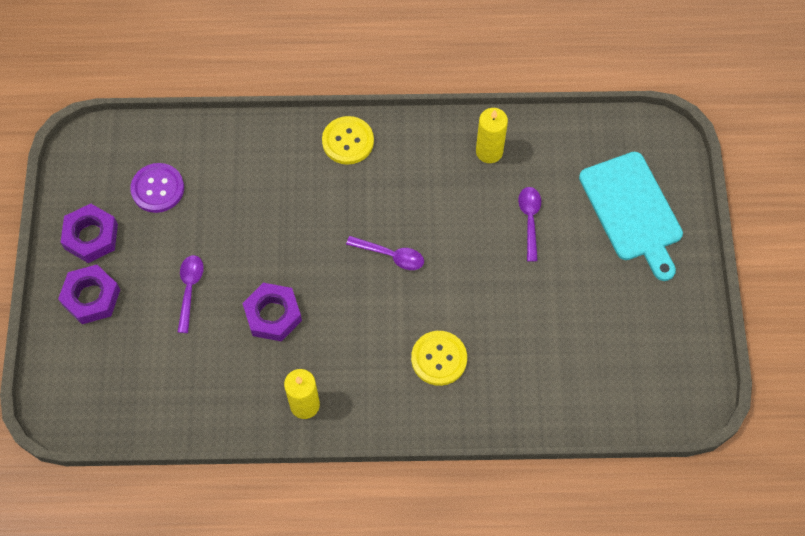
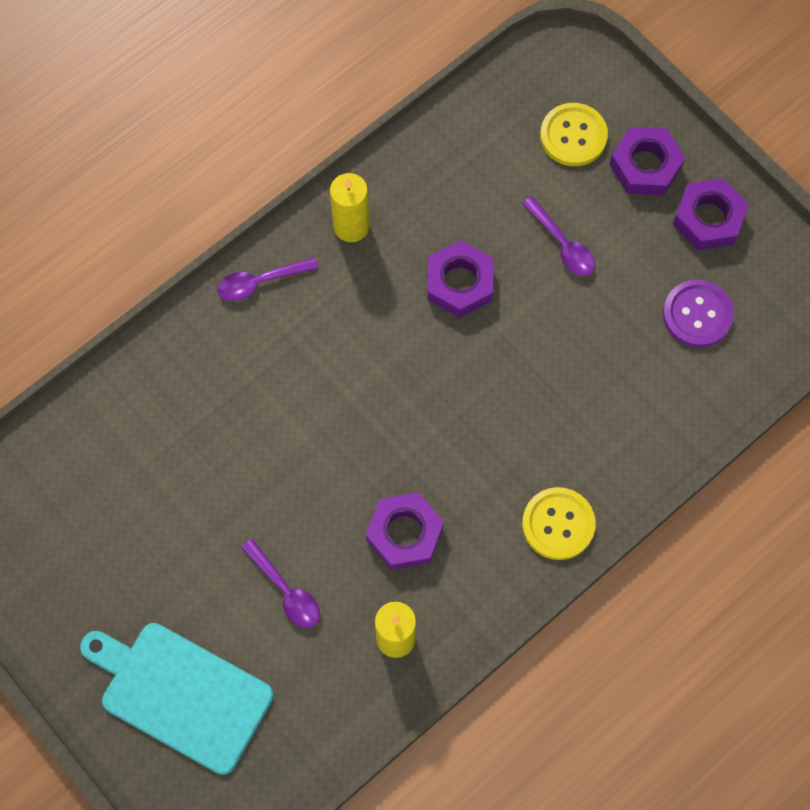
camera: 140 degrees right, 5 degrees up
purple spoon [346,236,424,270] -> purple spoon moved to [217,257,319,301]
yellow button [411,331,467,386] -> yellow button moved to [540,103,608,166]
none -> purple nut [366,492,444,570]

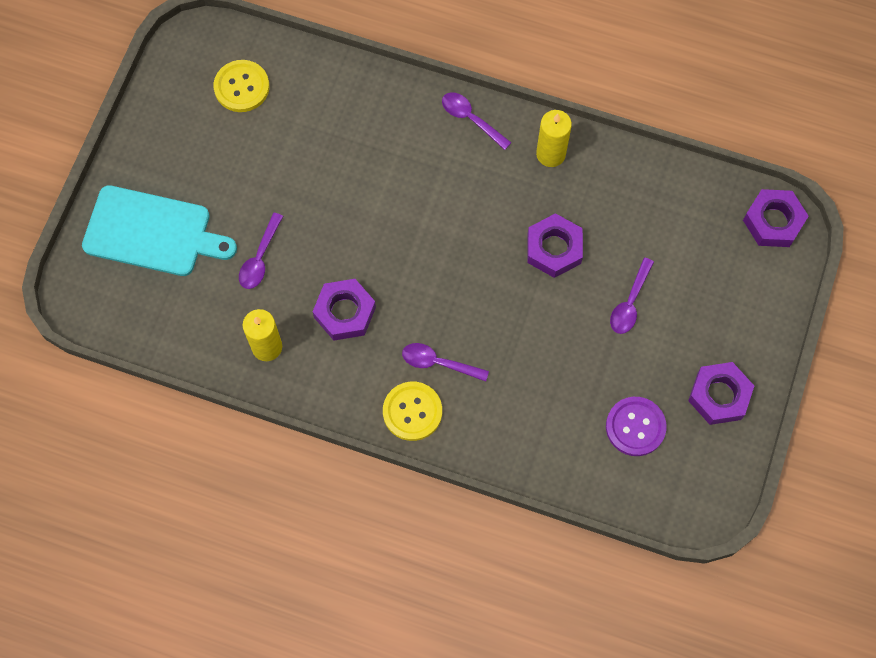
camera: 60 degrees right, 0 degrees up
turquoise cutting board [80,623,274,775] -> turquoise cutting board turned 105 degrees clockwise [82,185,237,276]
yellow button [540,103,608,166] -> yellow button moved to [214,60,269,112]
purple nut [609,127,685,195] -> purple nut moved to [743,189,809,247]
none -> purple spoon [402,343,489,381]

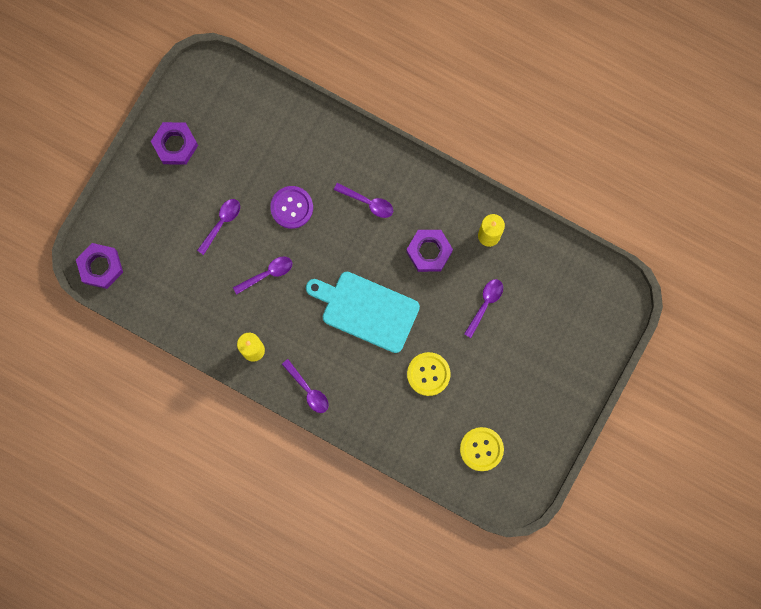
camera: 170 degrees left, 10 degrees up
turquoise cutting board [82,185,237,276] -> turquoise cutting board moved to [306,272,420,353]
yellow button [383,382,442,441] -> yellow button moved to [407,352,451,396]
purple nut [527,213,583,278] -> purple spoon [233,256,292,295]
purple button [606,397,666,456] -> purple button moved to [270,186,313,229]

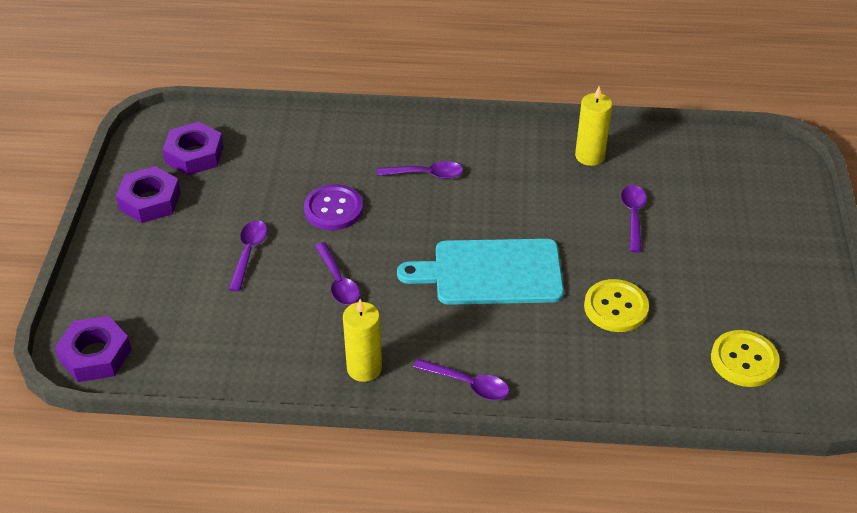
camera: 25 degrees left, 35 degrees down
purple spoon [233,256,292,295] -> purple spoon turned 120 degrees clockwise [315,242,360,305]
purple nut [406,230,453,272] -> purple nut moved to [163,122,224,175]

